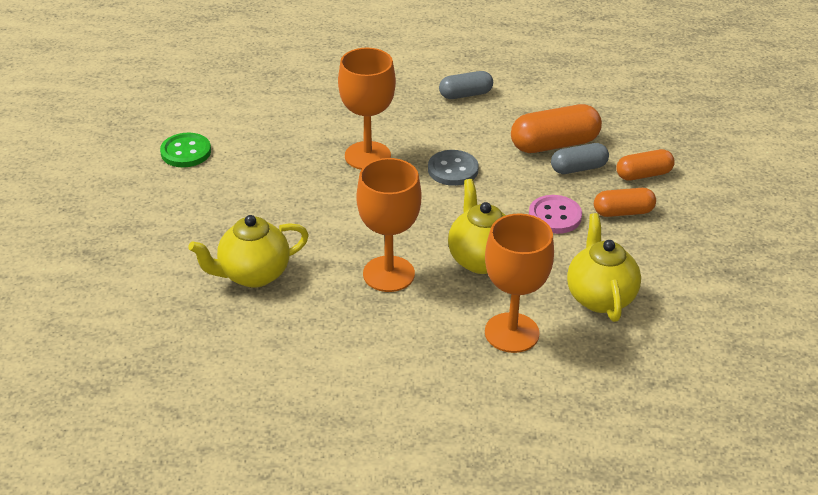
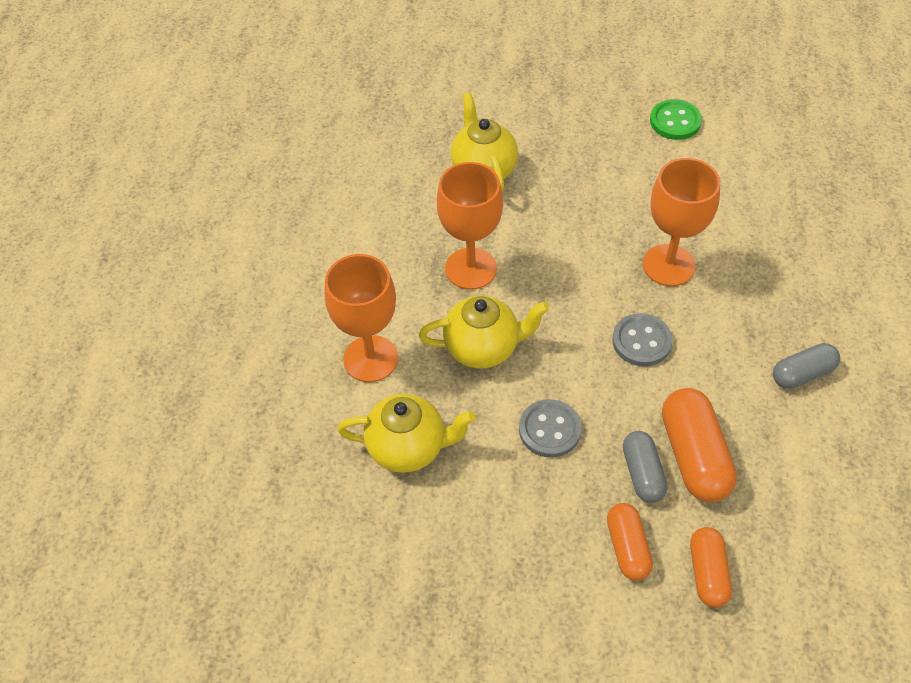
camera: 100 degrees right, 15 degrees up
grey capsule [439,71,493,99] -> grey capsule turned 75 degrees clockwise [773,343,840,389]
pink button [529,195,582,234] -> grey button [519,399,582,458]
orange capsule [594,188,656,217] -> orange capsule moved to [690,527,732,608]

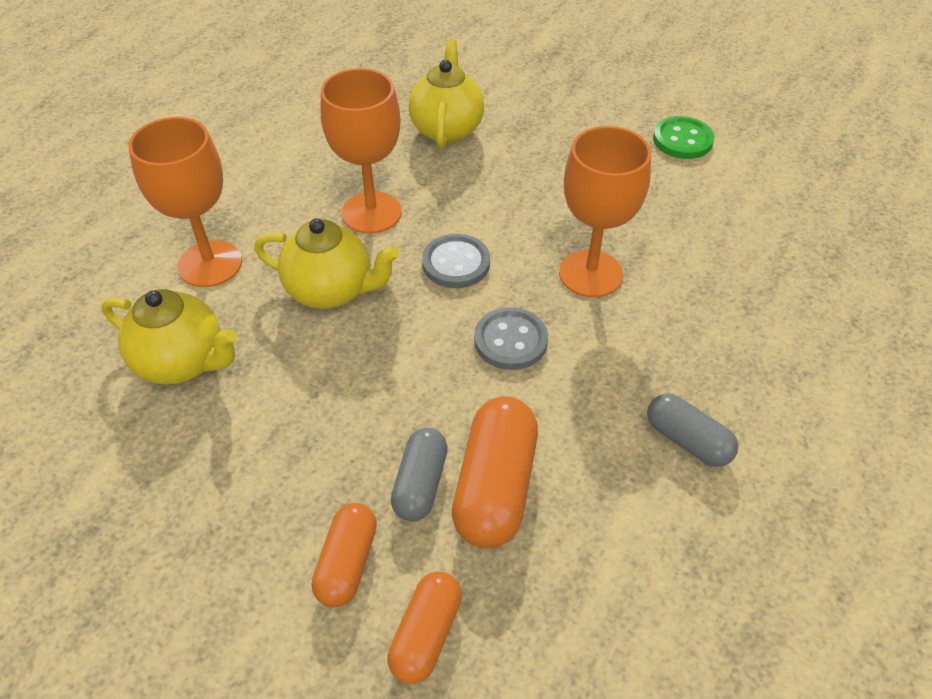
camera: 20 degrees right, 5 degrees down
grey button [519,399,582,458] -> grey button moved to [422,234,490,288]
grey capsule [773,343,840,389] -> grey capsule turned 45 degrees clockwise [647,394,738,467]

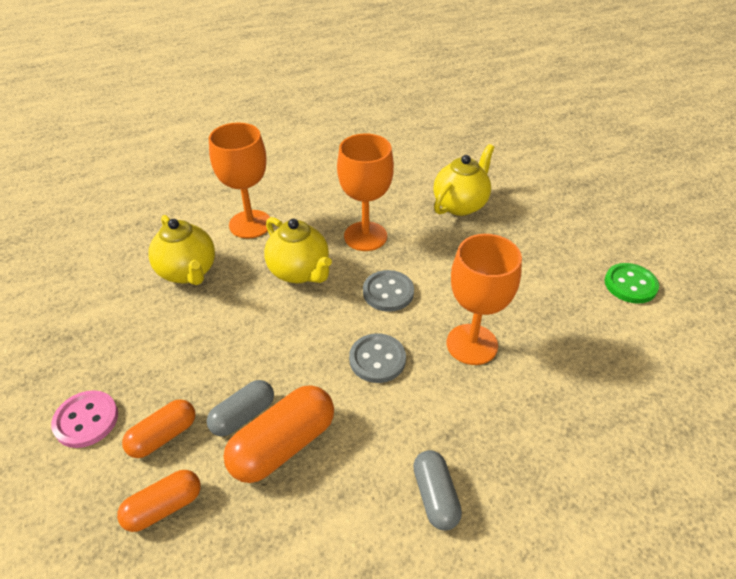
camera: 35 degrees right, 5 degrees down
none -> pink button [51,390,118,448]

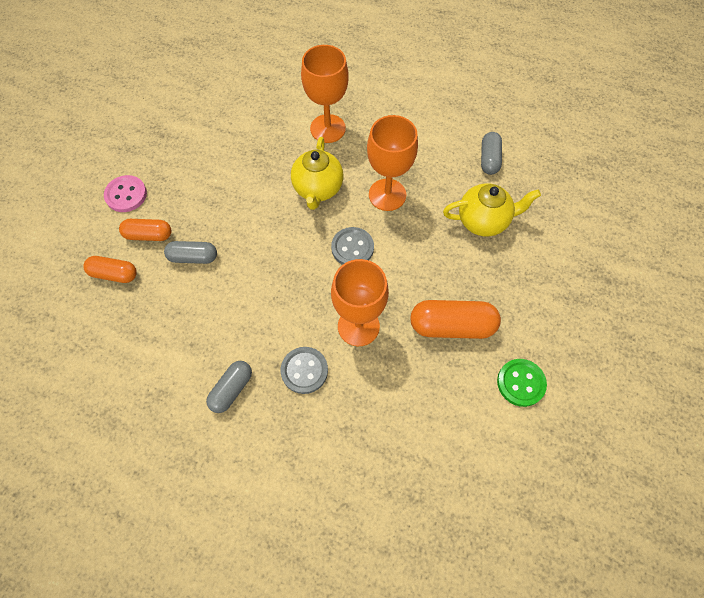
camera: 45 degrees right, 20 degrees up
yellow teapot [148,215,215,285] -> none
orange capsule [224,385,334,483] -> orange capsule moved to [410,300,501,339]
grey button [349,333,406,383] -> grey button moved to [281,347,328,394]
none -> grey capsule [481,132,502,175]

